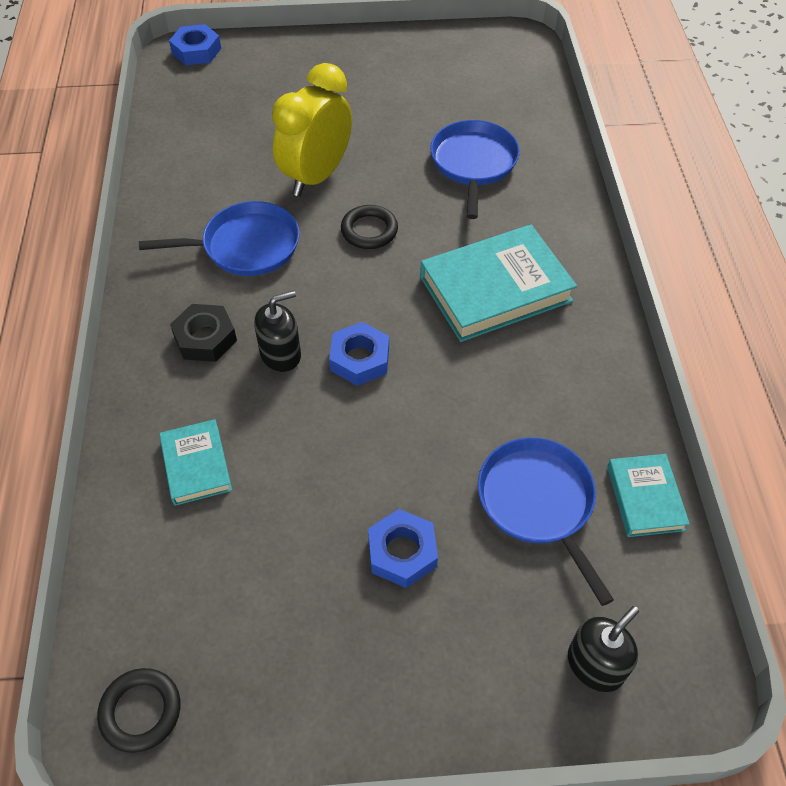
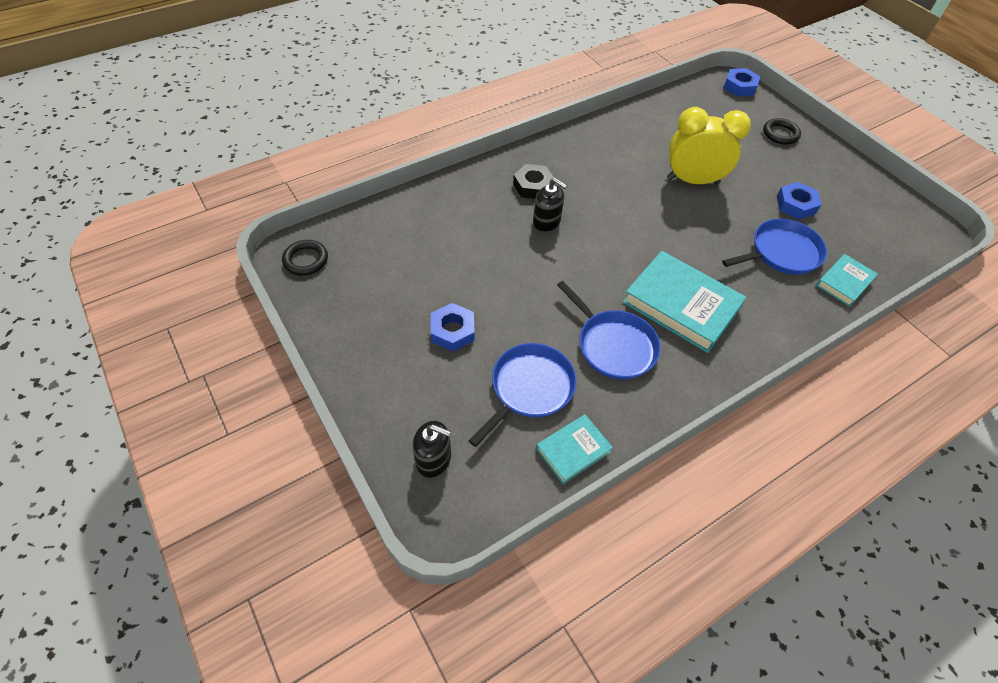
camera: 60 degrees right, 0 degrees up
blue pan [139,201,299,276] -> blue pan moved to [557,281,661,380]
turquoise book [159,419,232,506] -> turquoise book moved to [816,254,878,307]
blue nut [329,322,389,386] -> blue nut moved to [777,182,821,220]
black ring [341,205,398,249] -> black ring moved to [763,118,801,145]

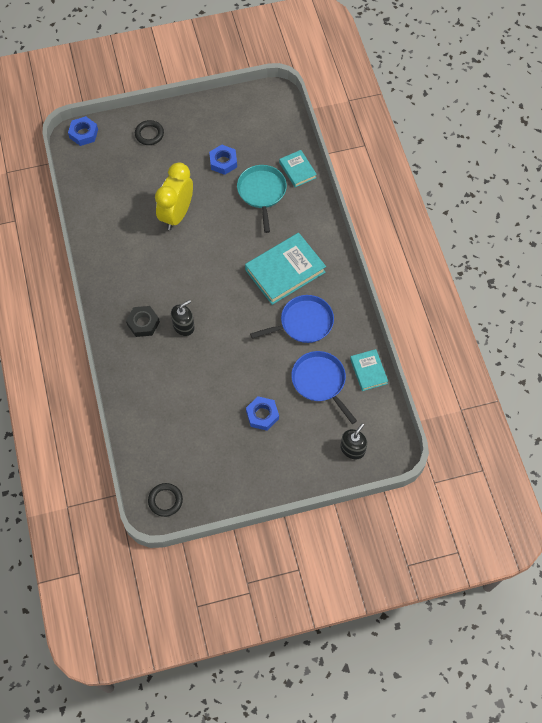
camera: 70 degrees left, 10 degrees up
blue pan [722,219,827,275] -> turquoise pan [237,165,287,233]

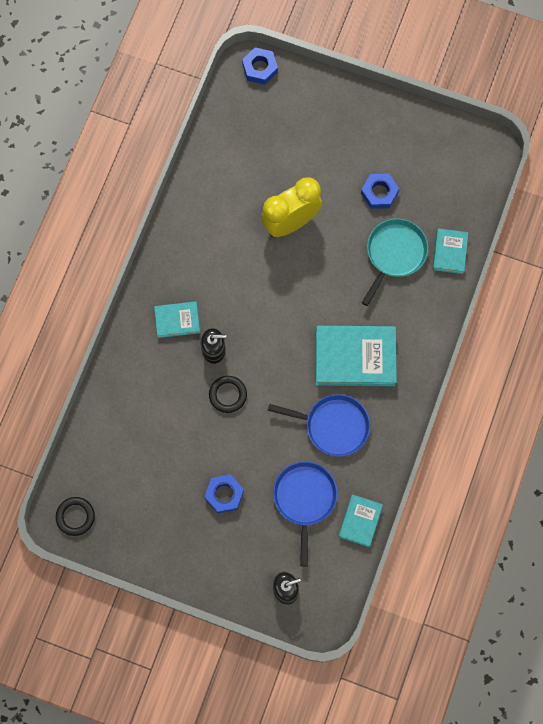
camera: 35 degrees right, 10 degrees up
black nut [126,306,160,337] -> turquoise book [154,301,200,338]
black ring [135,120,164,145] -> black ring moved to [209,376,247,413]

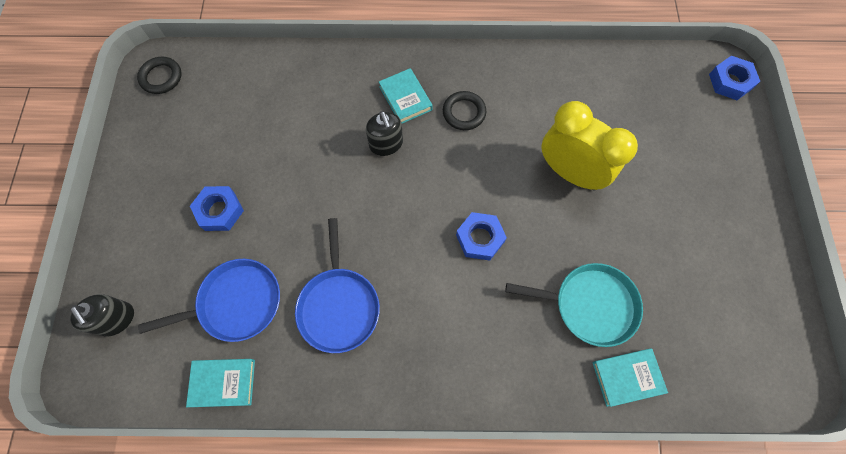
camera: 70 degrees right, 5 degrees down
black ring [209,376,247,413] -> black ring moved to [443,91,486,130]
turquoise book [316,326,397,386] -> none
blue nut [361,174,399,209] -> blue nut moved to [456,212,507,261]

